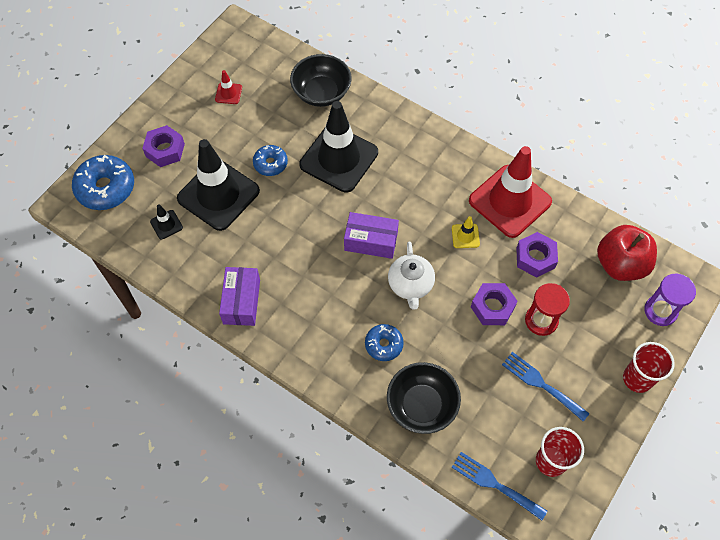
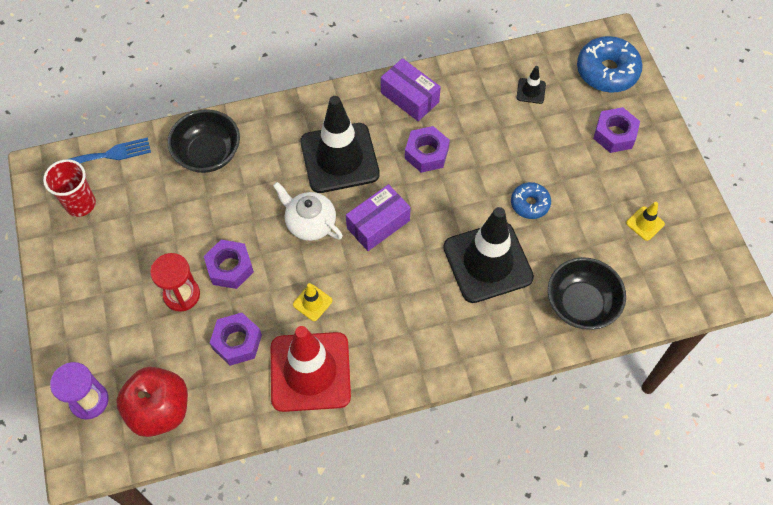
camera: 130 degrees right, 0 degrees up
black traffic cone [177,139,260,231] -> black traffic cone moved to [300,96,380,193]
red traffic cone [215,70,242,104] -> yellow traffic cone [626,202,665,241]
blue donut [365,324,404,361] -> none
blue fork [502,352,590,421] -> none
red cup [623,342,675,393] -> none
none -> purple nut [405,126,450,173]

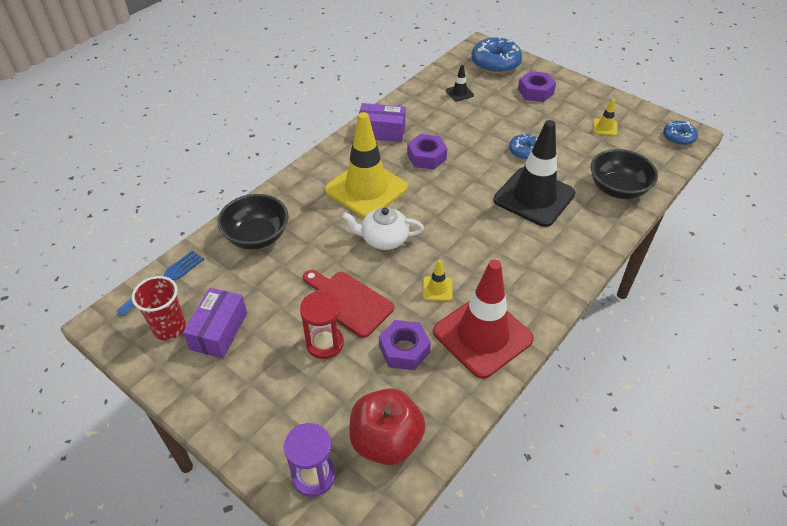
camera: 35 degrees left, 15 degrees down
purple nut [204,240,254,289] -> red cutting board [303,270,394,338]
black traffic cone [300,96,380,193] -> yellow traffic cone [325,112,408,218]
purple box [346,184,411,251] -> purple box moved to [183,288,247,358]
none -> blue donut [663,121,698,146]

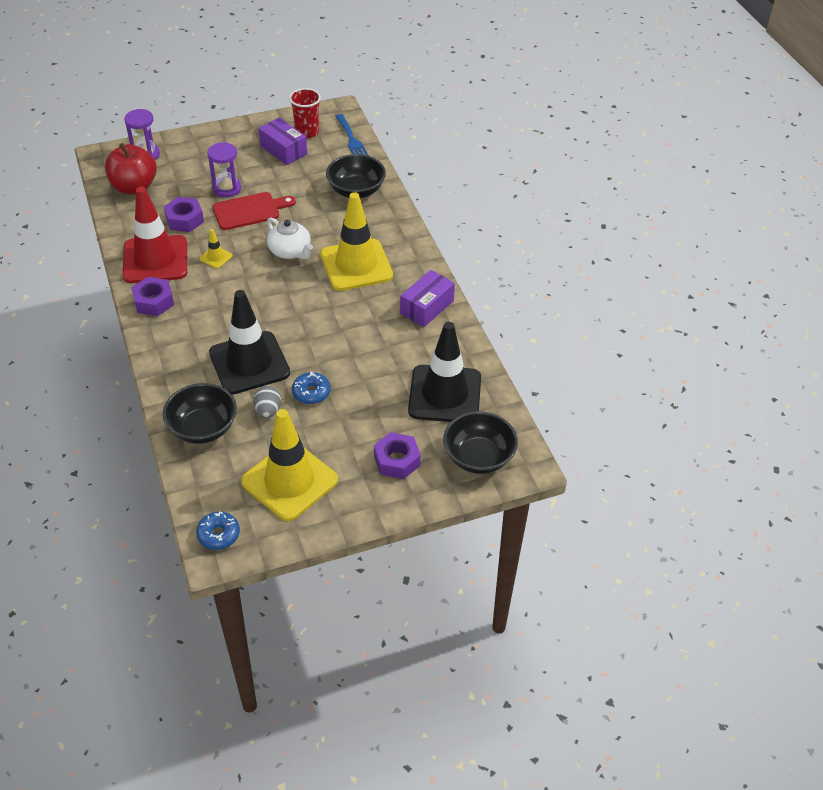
camera: 120 degrees right, 0 degrees up
red hourglass [300,291,344,359] -> purple hourglass [207,142,241,198]
white teapot [342,207,424,250] -> white teapot turned 105 degrees clockwise [267,218,313,259]
purple nut [407,134,447,170] -> purple nut moved to [131,277,174,316]
black traffic cone [446,65,474,101] -> black traffic cone [408,322,481,422], size x2.47
blue donut [471,36,522,74] -> black bowl [443,411,518,474]
yellow traffic cone [593,99,618,136] -> yellow traffic cone [241,409,338,521], size x2.47
none -> grey egg [253,385,281,418]

